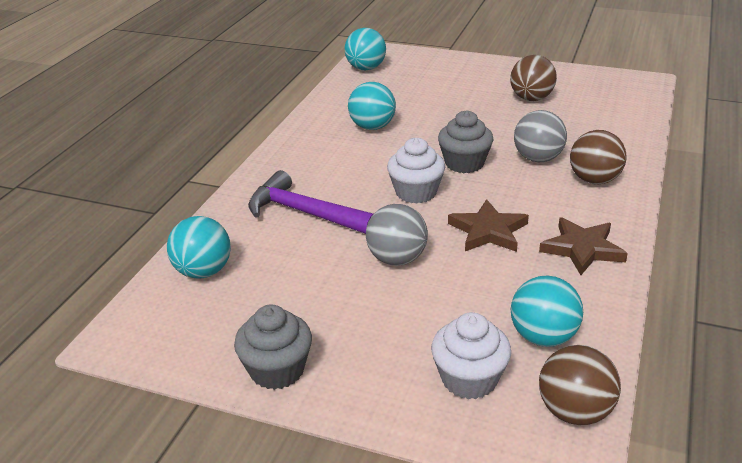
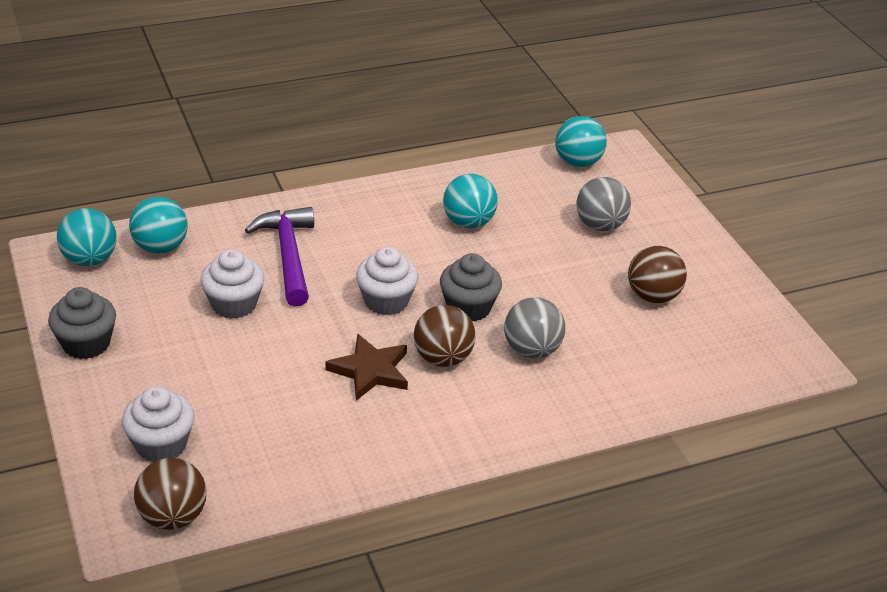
camera: 45 degrees right, 5 degrees up
grey ball [366,204,428,266] -> grey ball moved to [577,177,631,231]
turquoise ball [511,276,583,347] -> turquoise ball moved to [57,208,117,266]
brown star [539,217,628,275] -> none
brown ball [570,130,627,184] -> brown ball moved to [414,305,476,367]
none -> white cupcake [201,249,264,319]

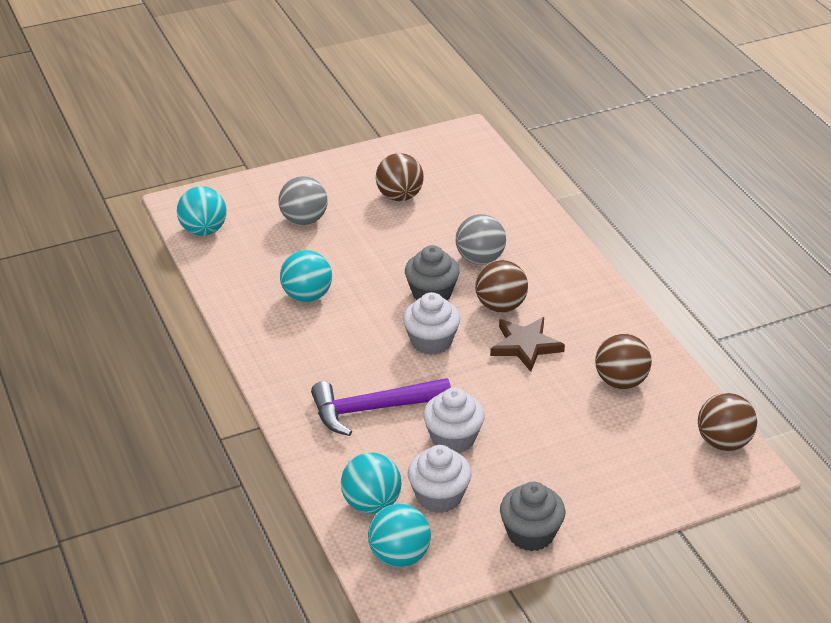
camera: 90 degrees left, 0 degrees up
white cupcake [122,386,194,462] -> white cupcake moved to [408,445,472,513]
none -> brown ball [595,334,652,389]

